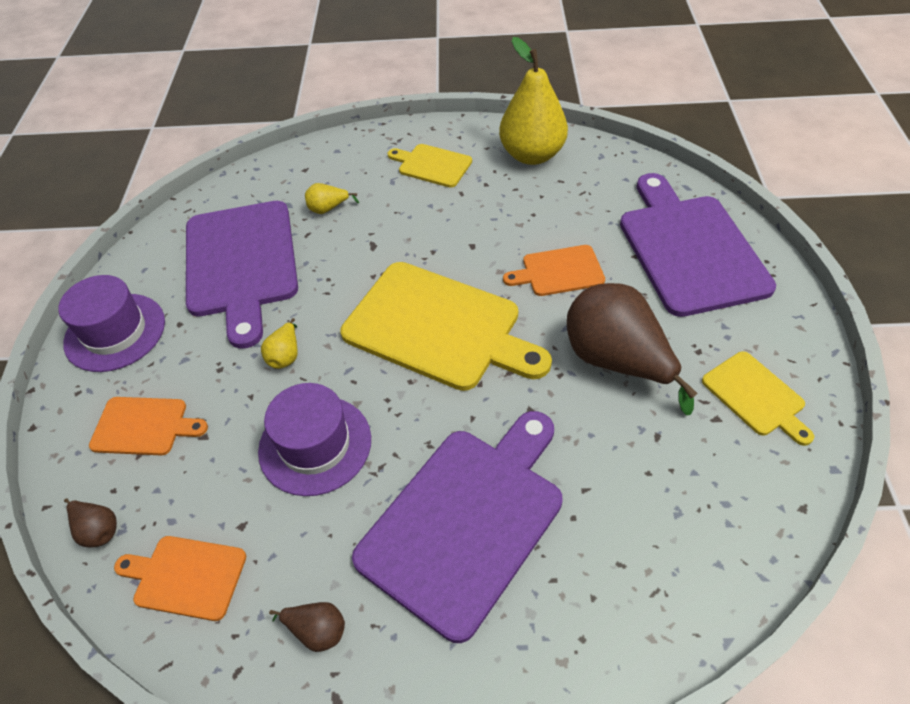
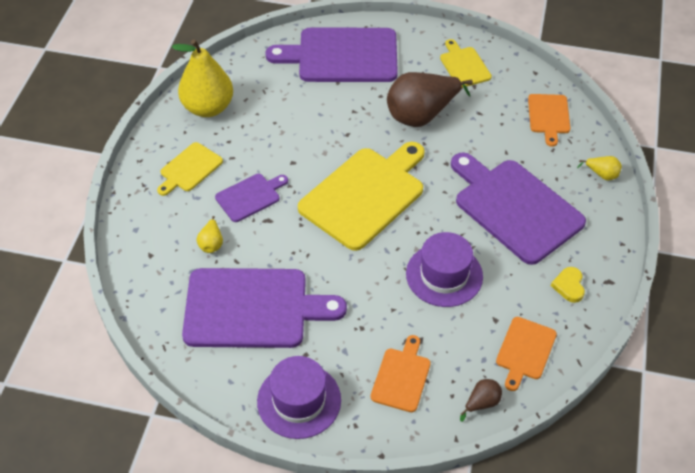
camera: 80 degrees left, 0 degrees up
yellow pear [261,318,298,369] -> yellow pear moved to [577,156,622,180]
brown pear [269,602,345,652] -> yellow heart [551,267,585,303]
orange cutting board [503,245,605,296] -> orange cutting board moved to [528,94,570,147]
yellow cutting board [702,351,814,446] -> yellow cutting board turned 90 degrees counterclockwise [440,39,492,88]
none -> purple cutting board [215,174,288,222]

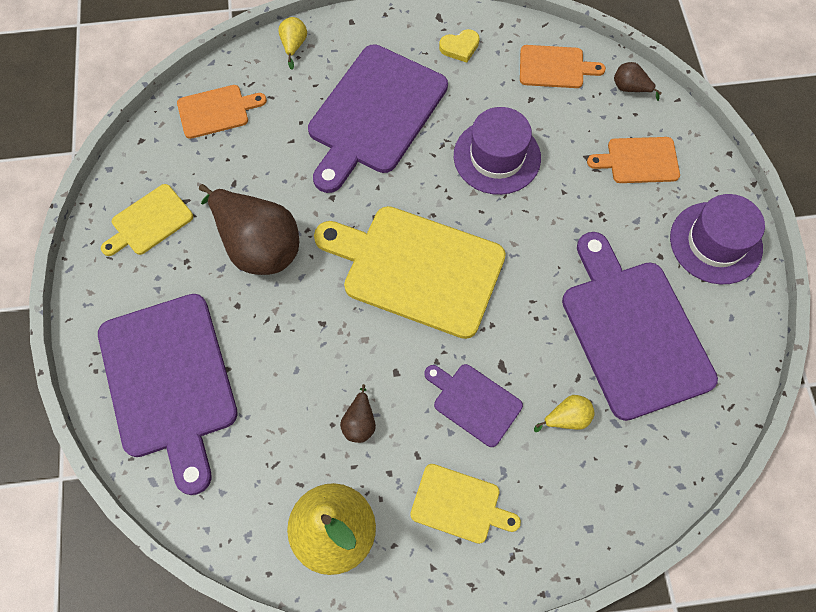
camera: 110 degrees left, 15 degrees up
none -> brown pear [340,384,376,443]

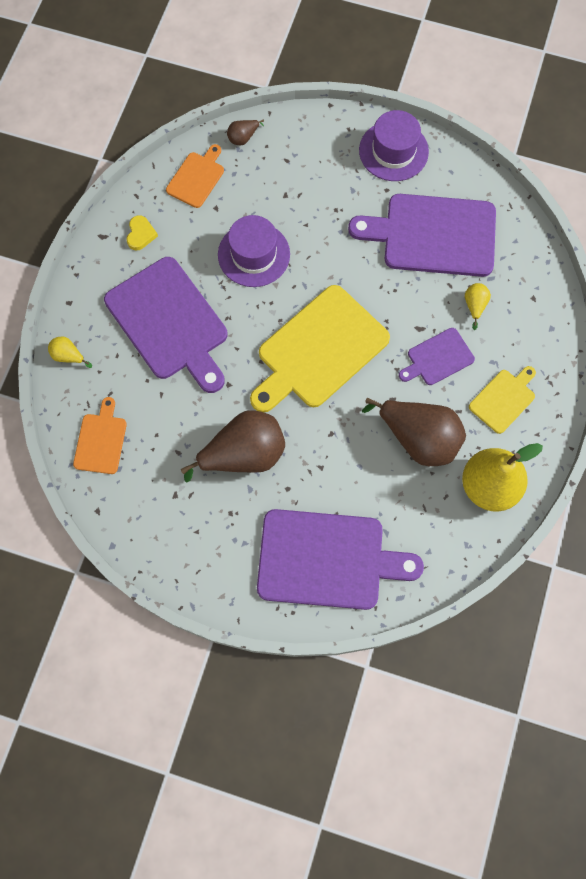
camera: 65 degrees left, 5 degrees up
yellow cutting board [101,184,193,256] -> none
brown pear [340,384,376,443] -> brown pear [362,398,466,466], size x2.31
orange cutting board [587,137,680,183] -> none

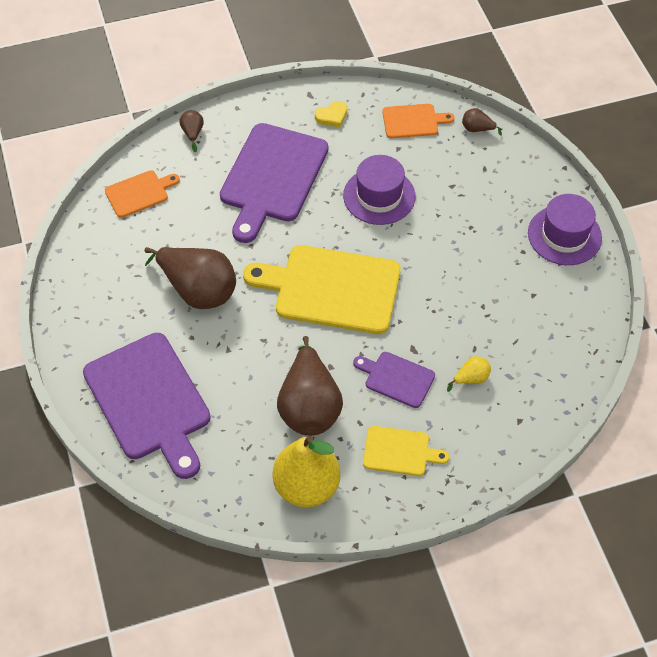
camera: 55 degrees right, 15 degrees down
yellow pear [48,336,92,368] -> brown pear [179,110,204,152]
purple cutting board [348,194,496,277] -> none

